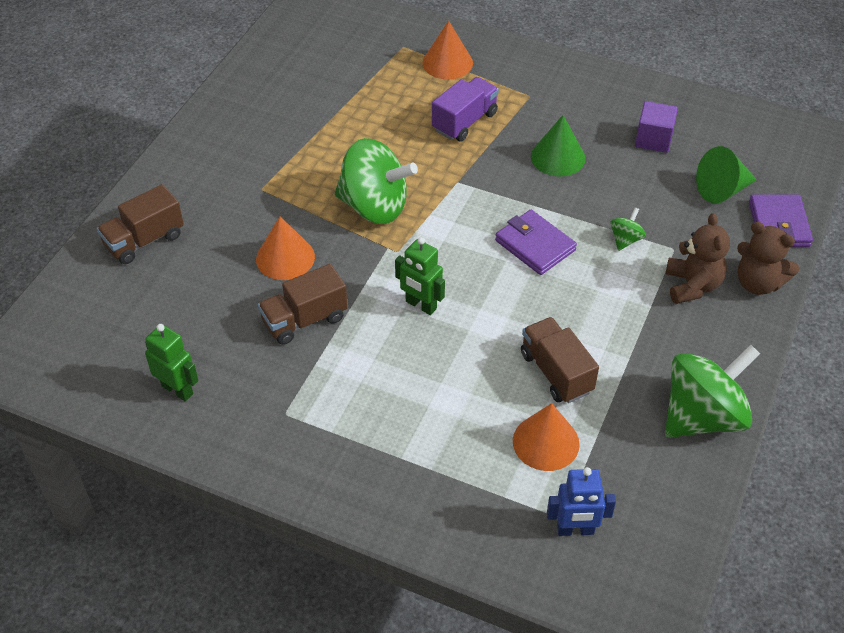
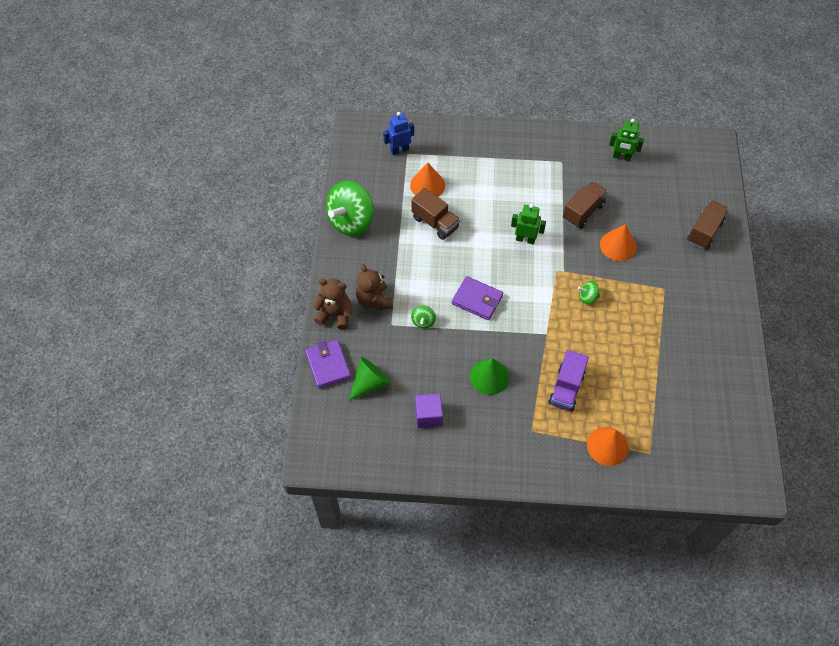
camera: 160 degrees right, 10 degrees up
green spinning top [334,138,418,224] -> green spinning top [578,281,600,304], size x0.43

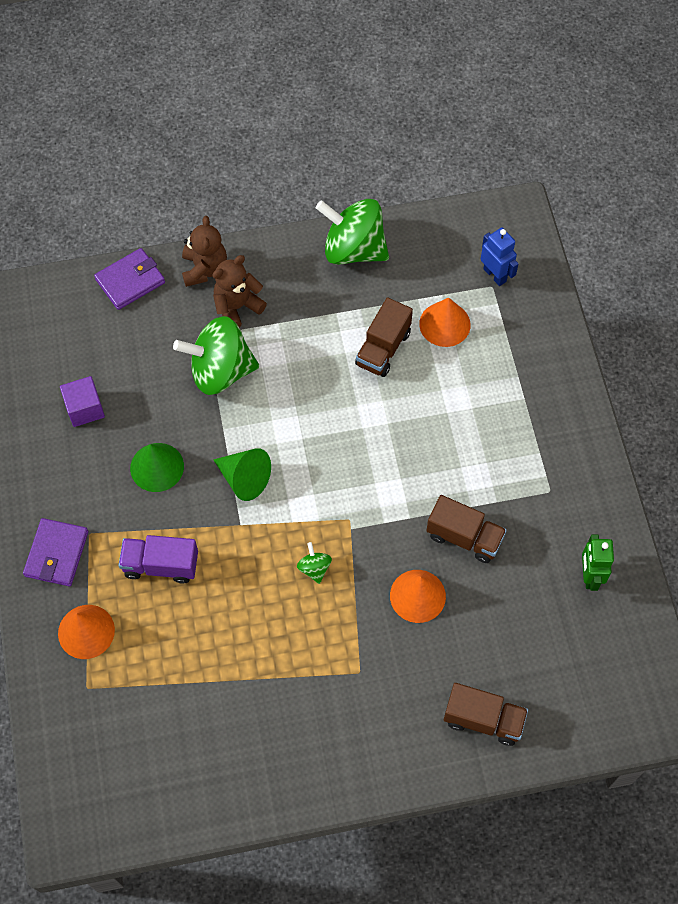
camera: 75 degrees right, 5 degrees up
green cone [349,357,391,401] -> green cone moved to [213,448,271,501]
green spinning top [411,305,436,329] -> green spinning top [173,316,259,395], size x2.35
purple wallet [452,276,503,320] -> purple wallet moved to [23,518,88,586]
green robot [511,204,546,245] -> none

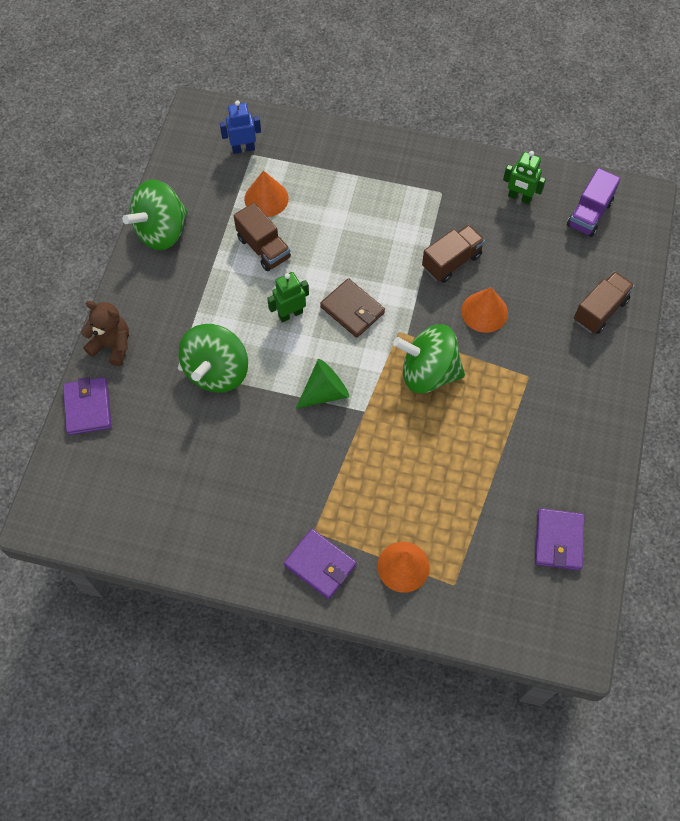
camera: 65 degrees left, 0 degrees up
purple cube [60,376,105,427] -> none
purple truck [118,535,198,583] -> purple truck moved to [567,168,621,237]
green cone [130,443,184,492] -> none
brown teddy bear [213,255,267,327] -> none
green spinning top [297,542,332,584] -> green spinning top [393,324,465,394], size x2.35
none -> green robot [267,272,309,322]
none -> brown wallet [320,278,385,338]
none -> purple wallet [535,508,584,570]

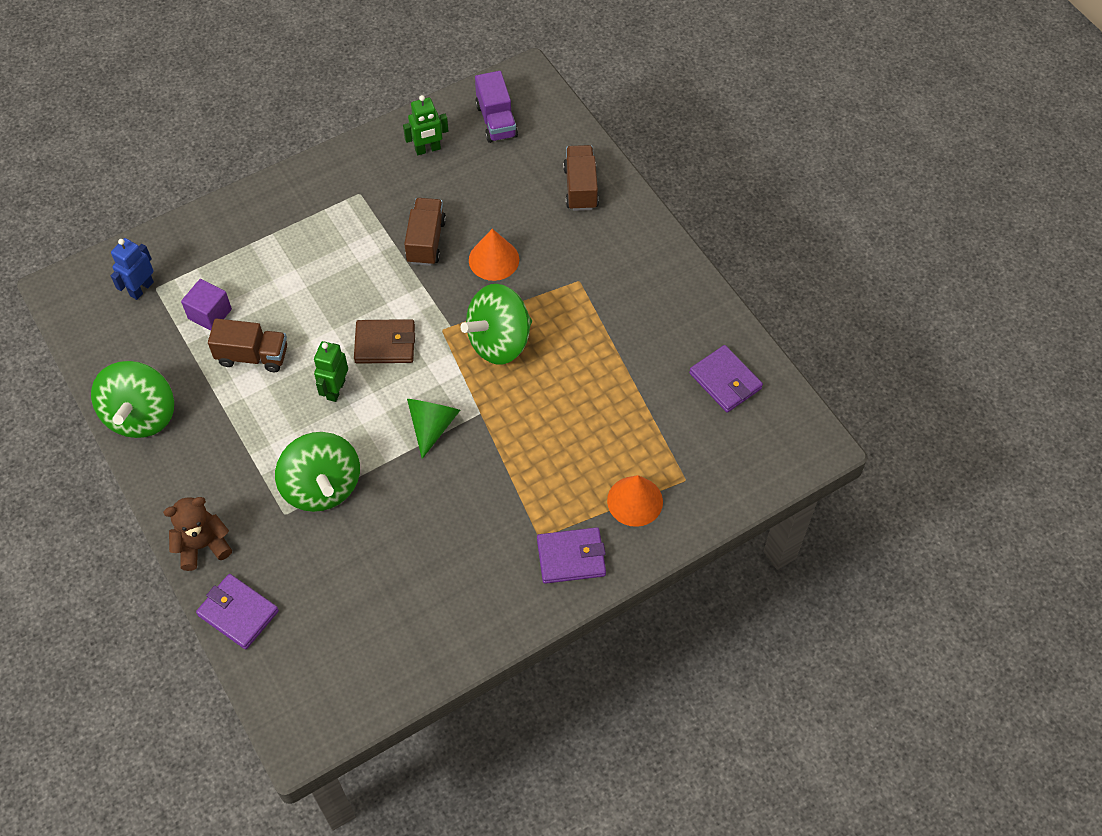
camera: 45 degrees left, 5 degrees down
orange cone [244,170,289,217] -> purple cube [181,279,232,331]

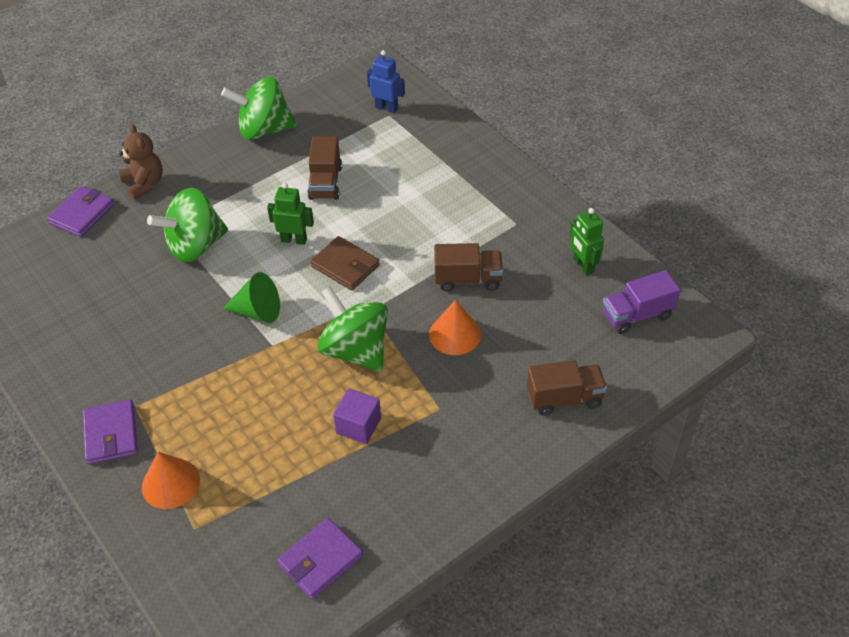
camera: 85 degrees right, 10 degrees down
purple cube [181,279,232,331] -> purple cube moved to [333,388,381,444]
brown wallet [354,319,415,364] -> brown wallet turned 45 degrees counterclockwise [310,236,380,290]

